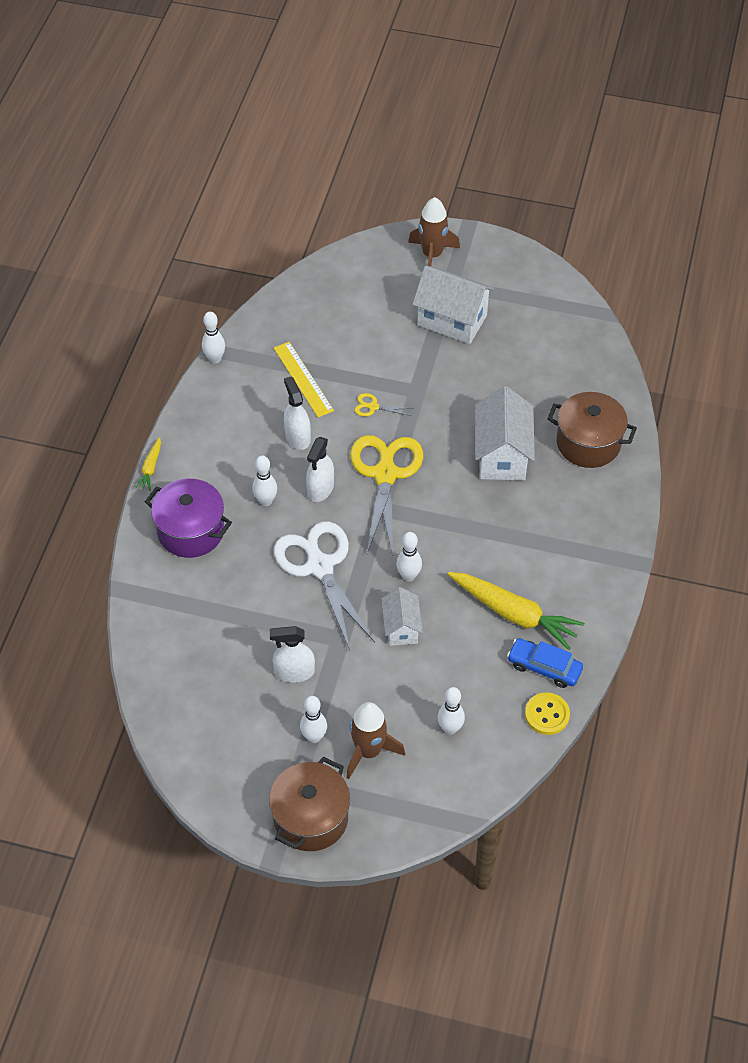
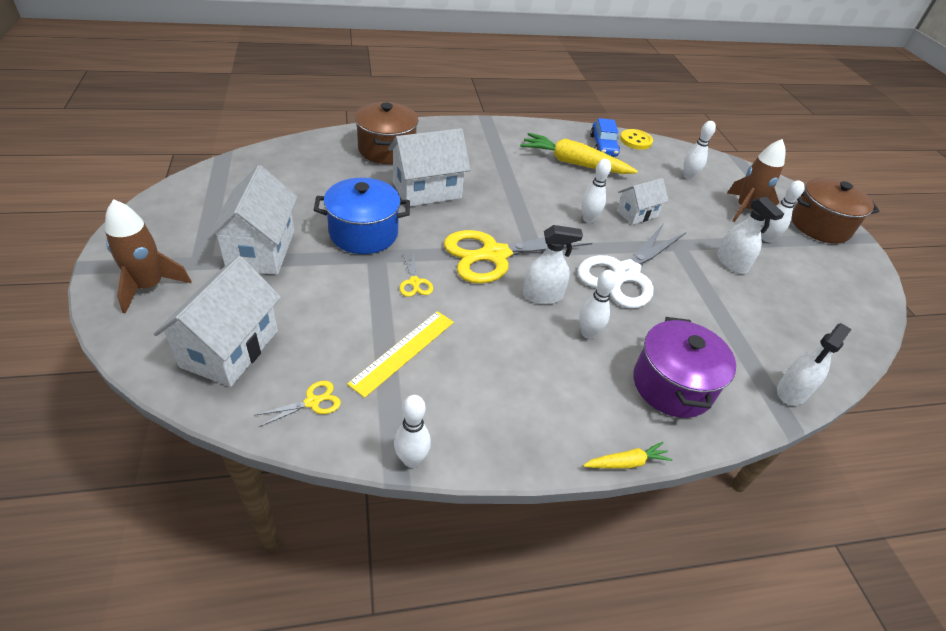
camera: 120 degrees left, 10 degrees down
white spray bottle [284,376,311,450] -> white spray bottle moved to [777,323,852,405]
yellow carrot [448,572,585,650] -> yellow carrot turned 75 degrees counterclockwise [520,133,638,174]
none -> white house [154,256,281,387]
none -> yellow scissors [254,381,341,427]
none -> blue pot [314,178,410,254]

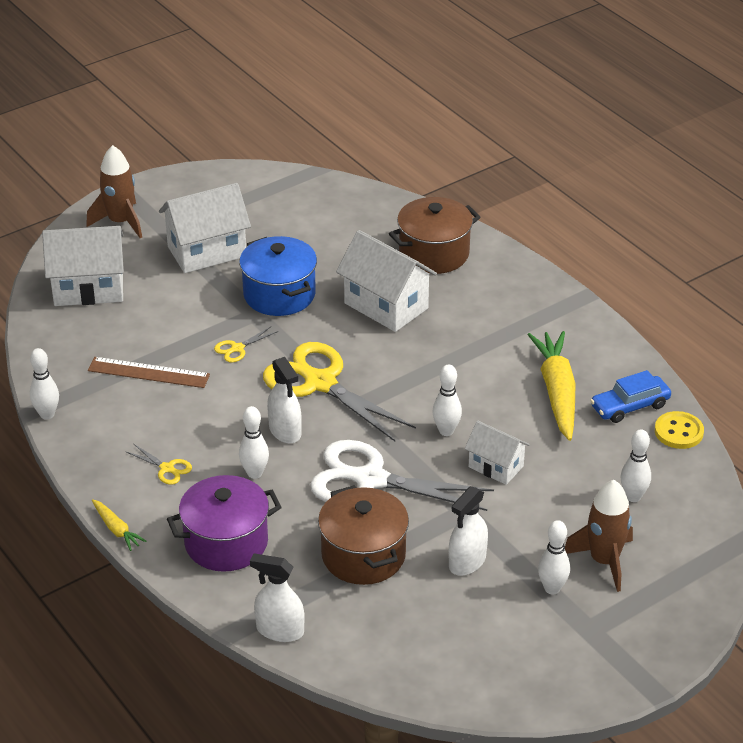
camera: 70 degrees right, 5 degrees down
yellow scissors [254,381,341,427] -> yellow scissors moved to [125,444,192,485]
yellow ruler [347,311,454,398] -> brown ruler [88,357,210,388]
brown pot [791,177,880,244] -> brown pot moved to [318,485,409,585]

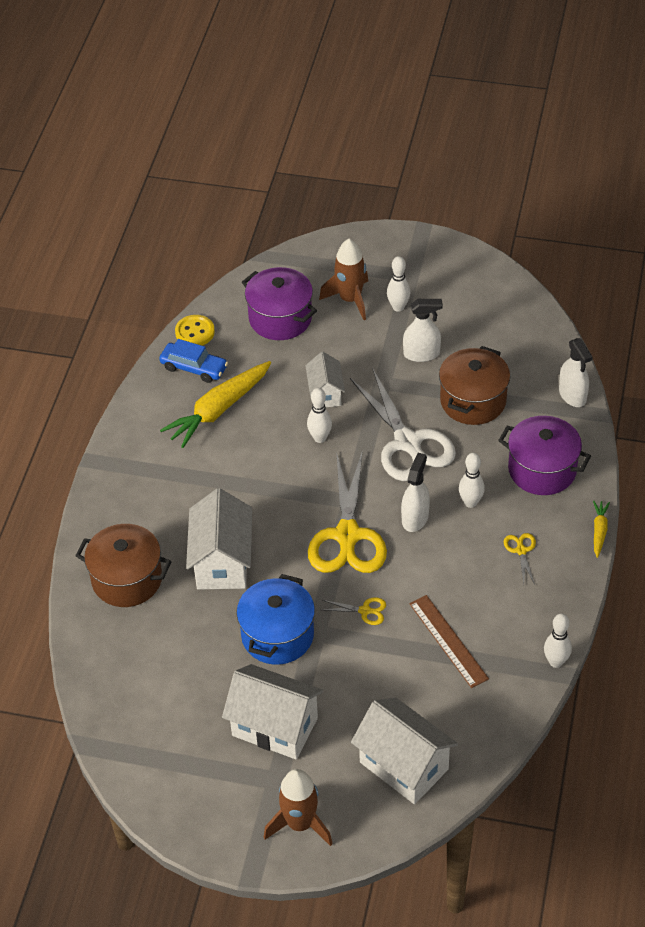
camera: 130 degrees left, 10 degrees up
white bowling pin [621,429,651,502] -> purple pot [242,267,317,340]

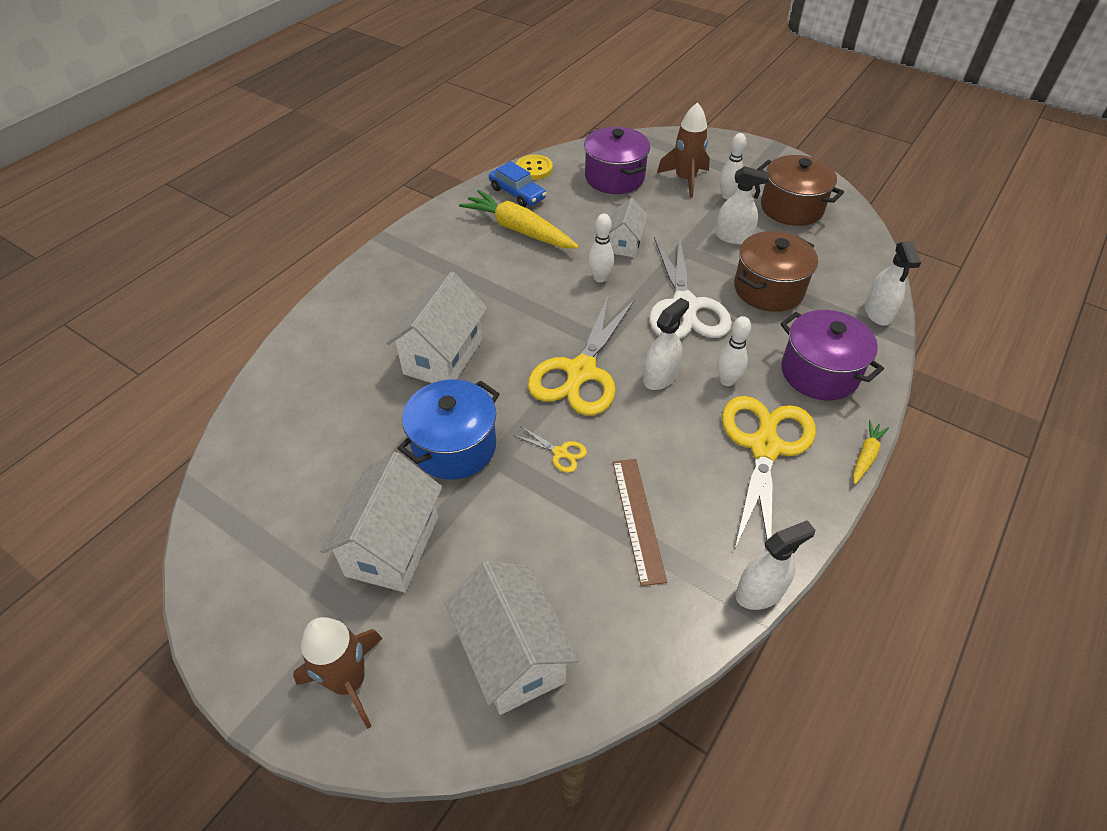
camera: 20 degrees right, 0 degrees up
brown pot [75,524,172,607] -> brown pot moved to [757,155,844,226]
yellow carrot [160,361,271,448] -> yellow carrot turned 60 degrees clockwise [459,190,579,249]
white house [222,664,323,760] -> white house turned 60 degrees clockwise [320,452,442,592]
yellow scissors [504,533,536,584] -> yellow scissors [722,396,816,548], size x2.45
white bowling pin [544,613,572,668] -> white spray bottle [735,520,816,610]

